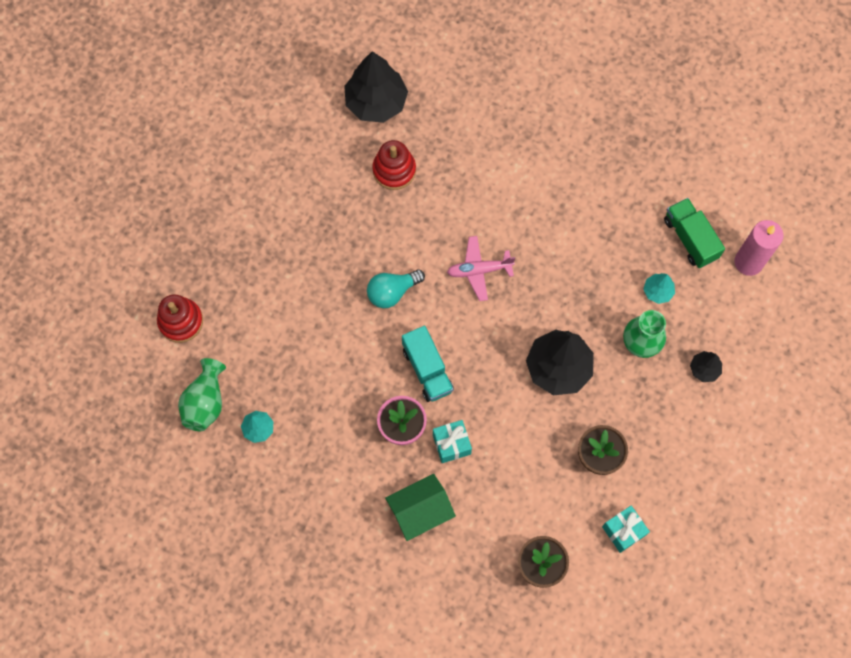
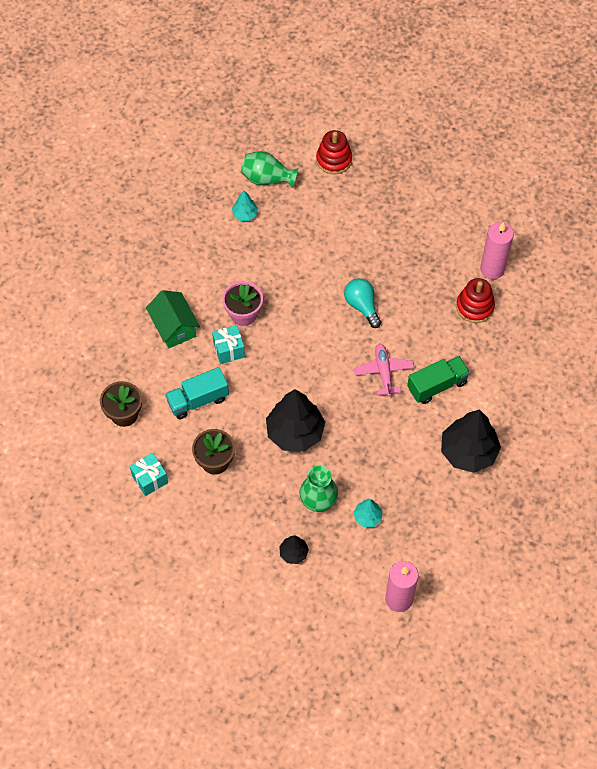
camera: 90 degrees right, 10 degrees down
black tree [344,51,408,123] -> black tree moved to [441,409,501,473]
turquoise truck [402,326,454,402] -> turquoise truck moved to [165,367,229,419]
green truck [664,198,725,268] -> green truck moved to [407,356,470,404]
none -> pink candle [480,222,514,279]

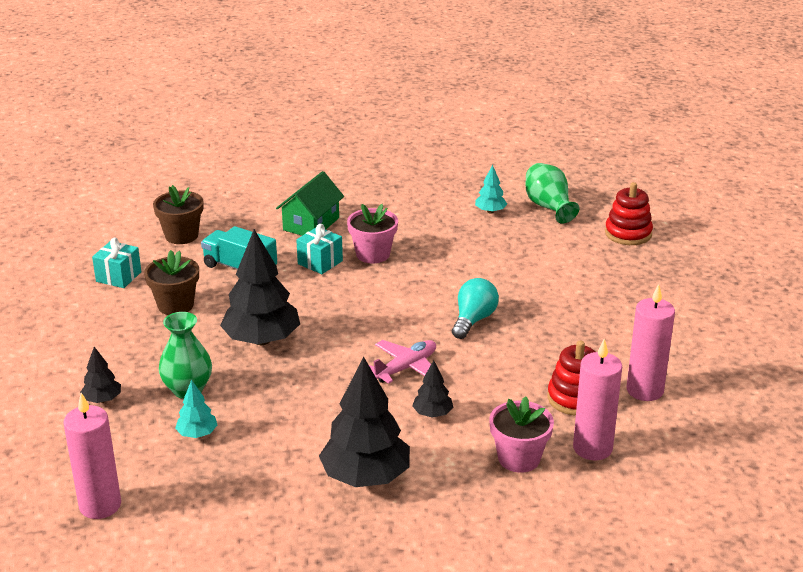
camera: 55 degrees right, 30 degrees down
green truck [407,356,470,404] -> black tree [412,360,453,418]
none -> pink flower pot [489,397,554,473]
none -> pink candle [573,339,622,460]

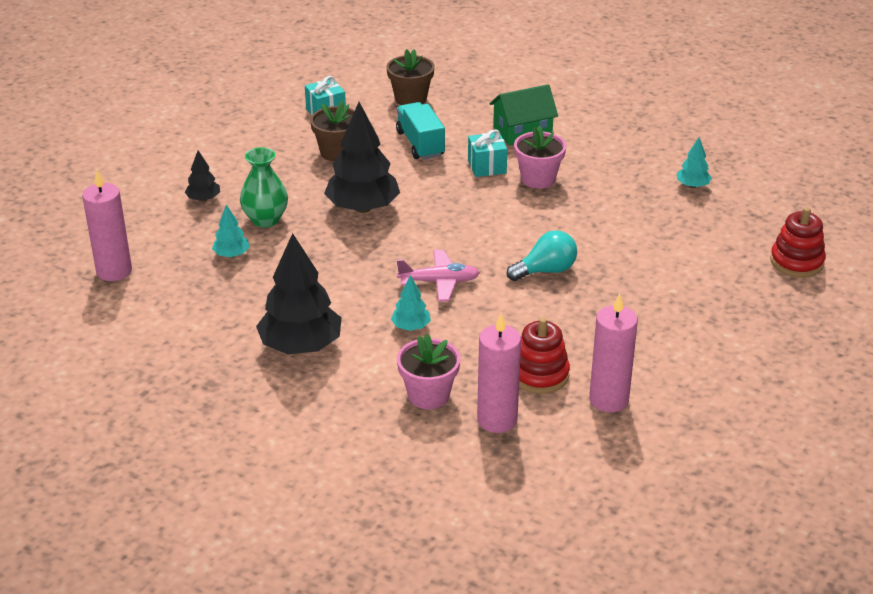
camera: 40 degrees right, 5 degrees up
black tree [412,360,453,418] -> turquoise tree [391,275,431,331]
green vase [525,163,579,223] -> none

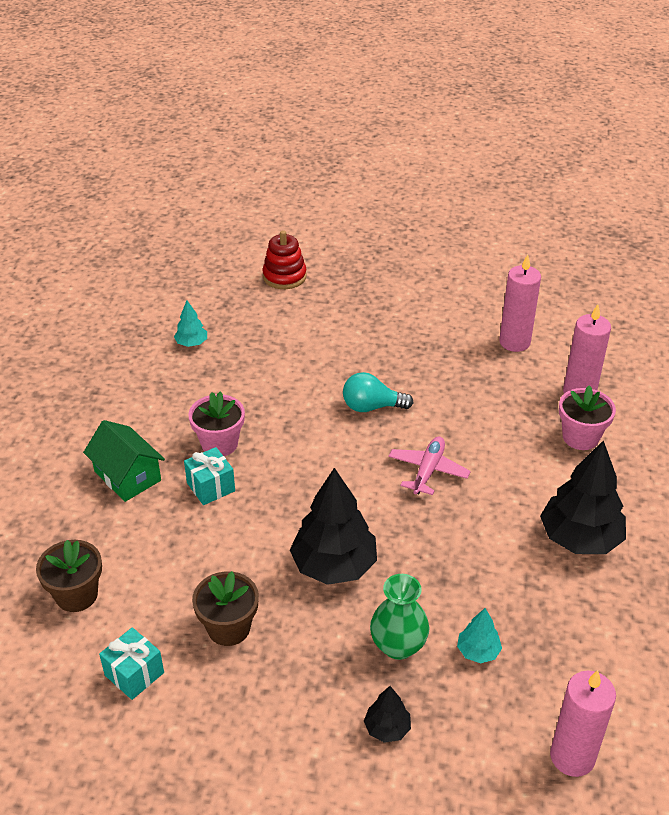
camera: 110 degrees left, 5 degrees up
turquoise tree [391,275,431,331] -> none
turquoise truck [396,102,445,160] -> none
pink plane [397,250,480,302] -> pink plane turned 45 degrees clockwise [388,436,471,495]
turquoise light bulb [506,230,577,281] -> turquoise light bulb turned 45 degrees counterclockwise [343,372,413,412]
red stacking toy [519,317,570,394] -> none

